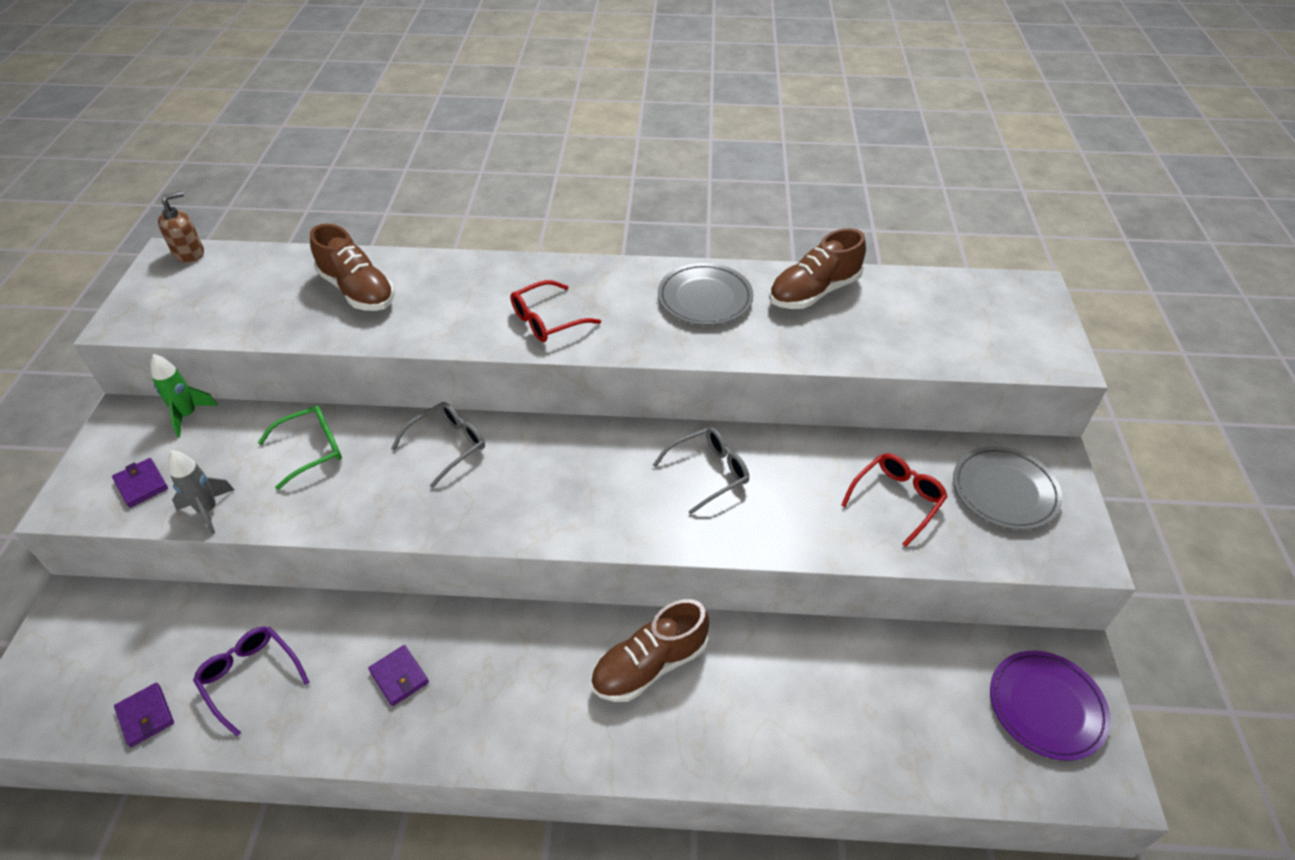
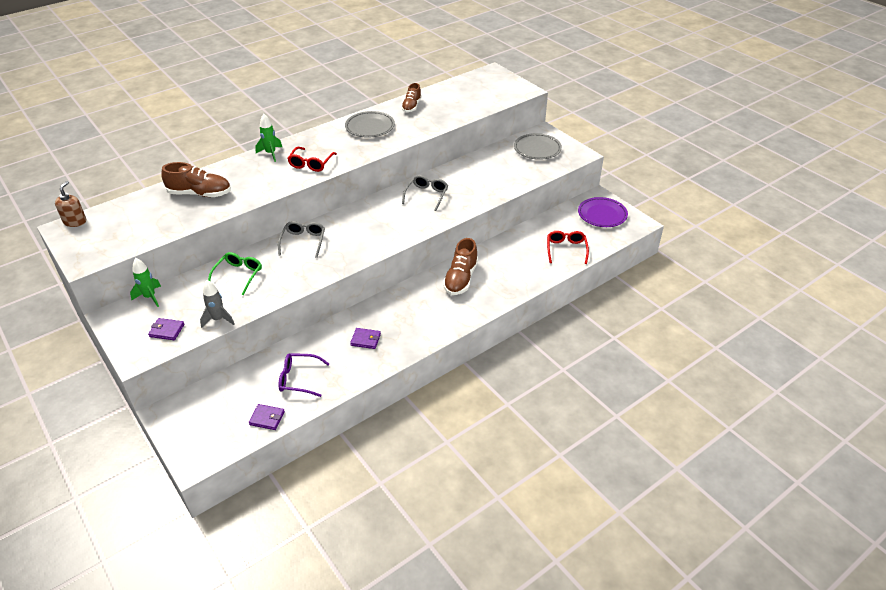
camera: 40 degrees left, 5 degrees down
brown shoe [769,228,866,309] -> brown shoe [401,83,422,112], size x0.65
red glasses [841,453,948,547] -> red glasses moved to [547,231,589,264]
none -> green rocket [255,114,282,162]

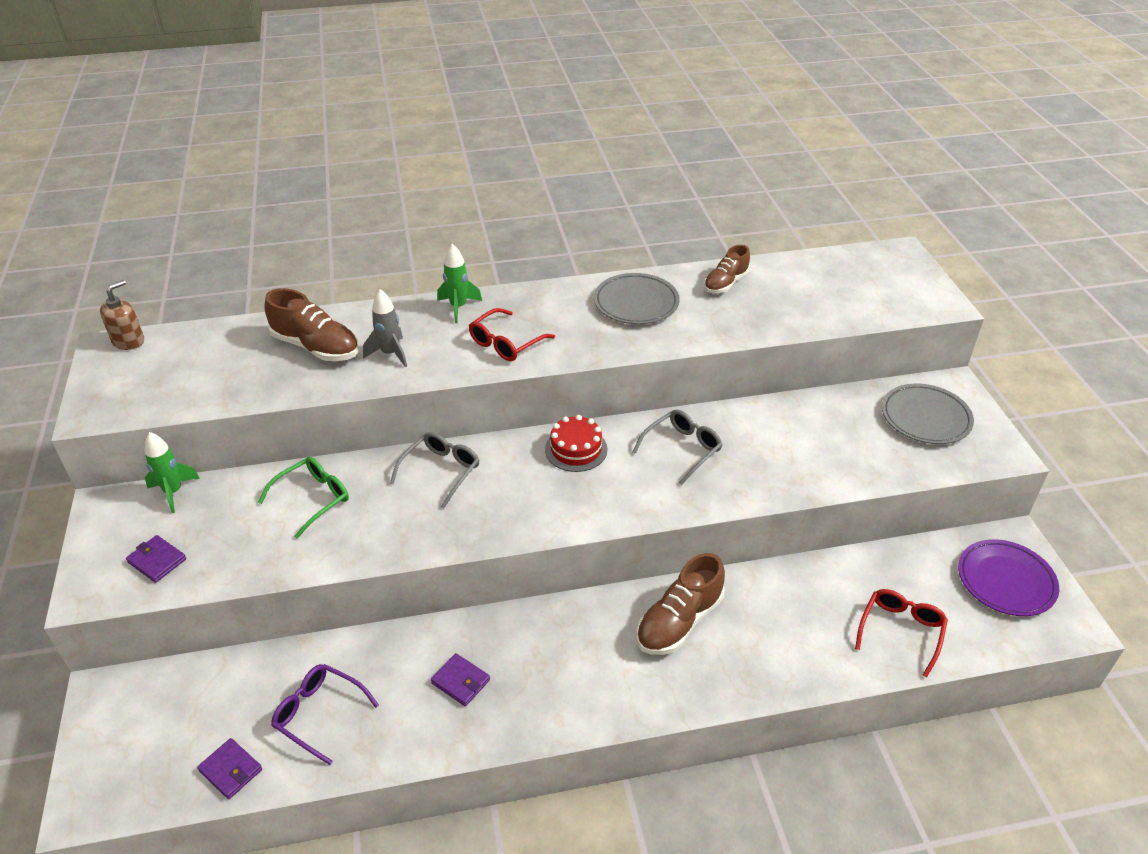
camera: 25 degrees right, 0 degrees up
grey rocket [200,280,234,328] -> grey rocket moved to [363,289,407,367]
none -> red cake [545,415,607,472]

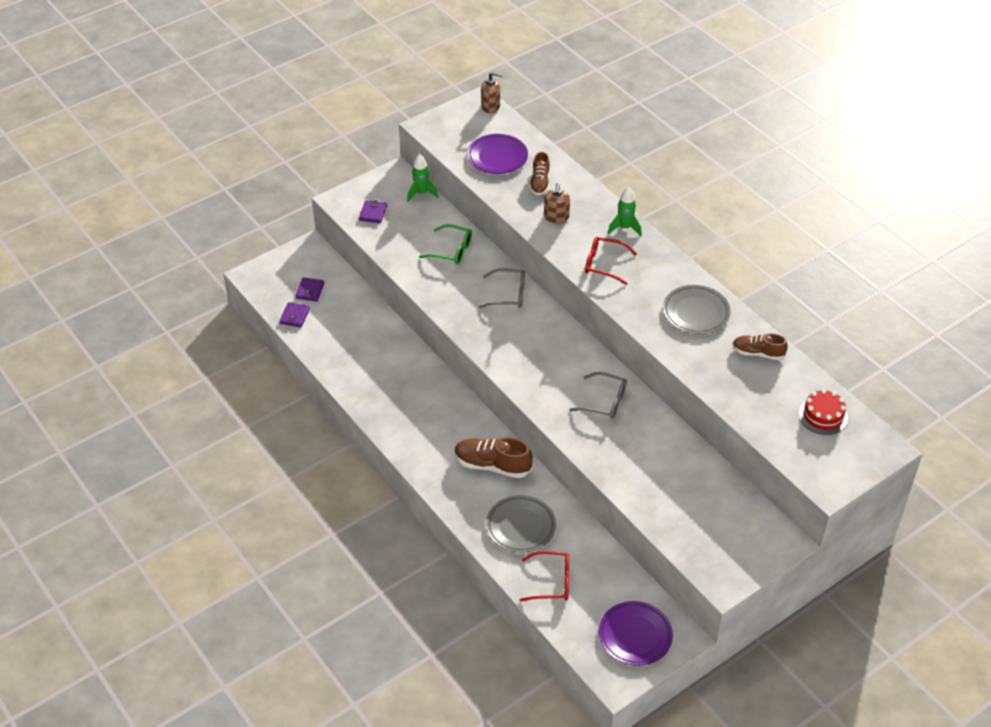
camera: 65 degrees right, 5 degrees up
brown shoe [264,288,359,361] -> brown shoe [529,152,550,196], size x0.65
purple glasses [271,664,379,765] -> none
grey rocket [363,289,407,367] -> brown soap dispenser [544,183,570,223]
purple wallet [431,653,490,706] -> purple wallet moved to [295,277,324,302]
red cake [545,415,607,472] -> red cake moved to [799,389,848,435]
grey plate [882,384,974,444] -> grey plate moved to [486,495,556,553]
none -> purple plate [467,134,528,174]

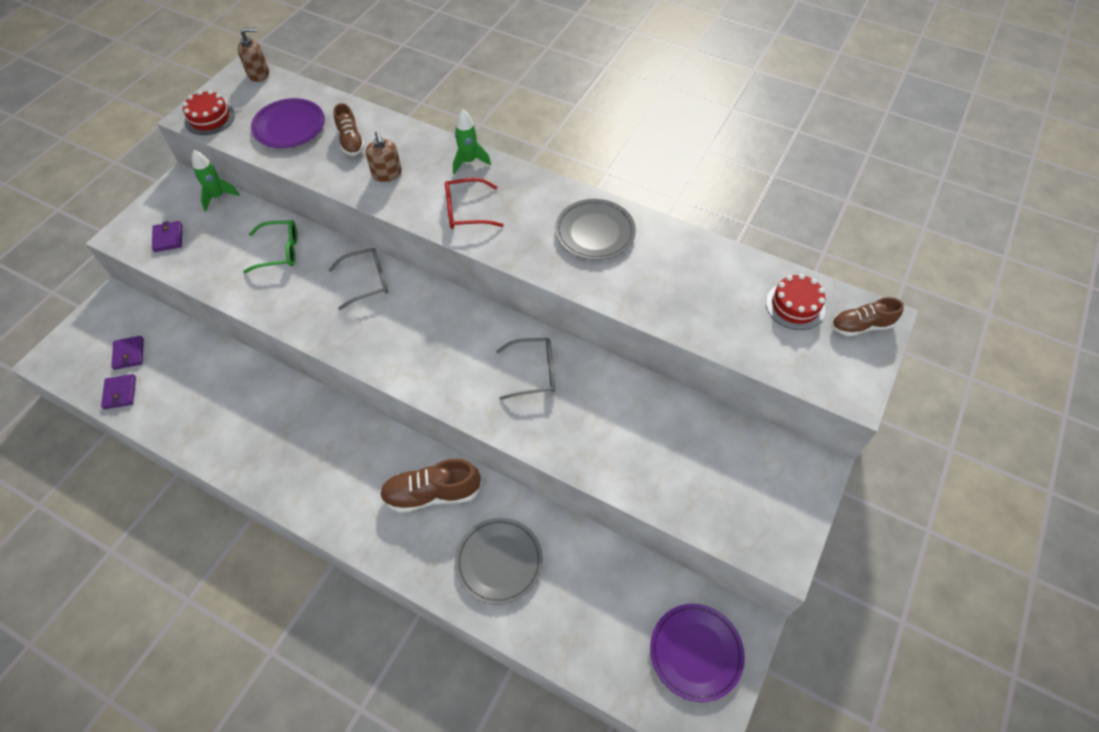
camera: 25 degrees left, 10 degrees up
red glasses [520,551,569,602] -> none
brown shoe [733,333,788,360] -> brown shoe moved to [831,297,904,336]
none -> red cake [182,90,235,135]

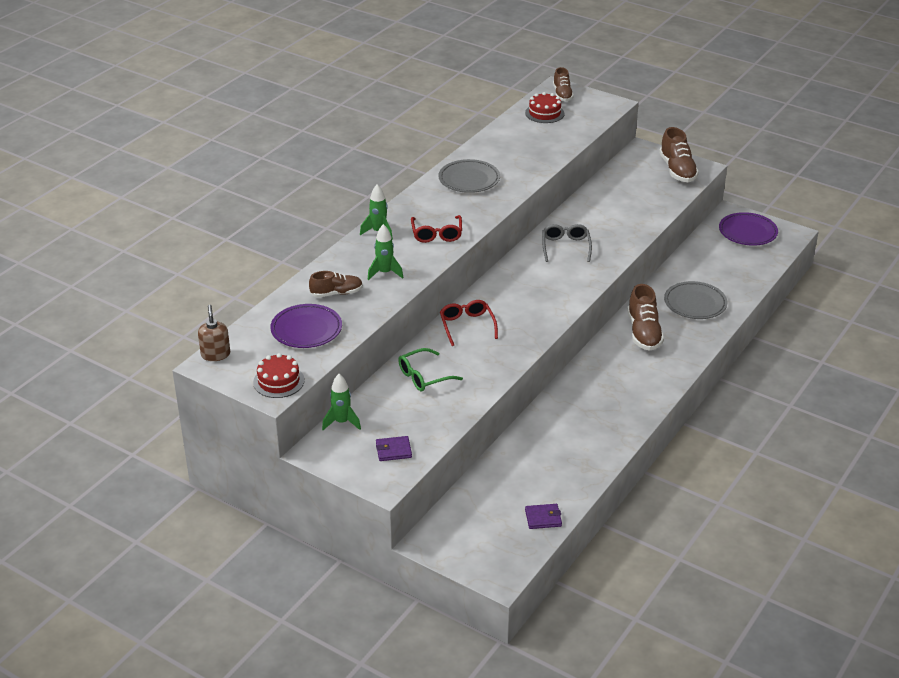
camera: 85 degrees left, 20 degrees down
purple wallet [111,336,144,370] -> none
green glasses [243,220,298,273] -> green glasses turned 120 degrees counterclockwise [398,348,463,391]
grey glasses [329,248,388,310] -> red glasses [440,300,498,346]
brown soap dispenser [366,131,402,182] -> green rocket [367,224,404,280]
none -> brown shoe [659,127,699,182]

